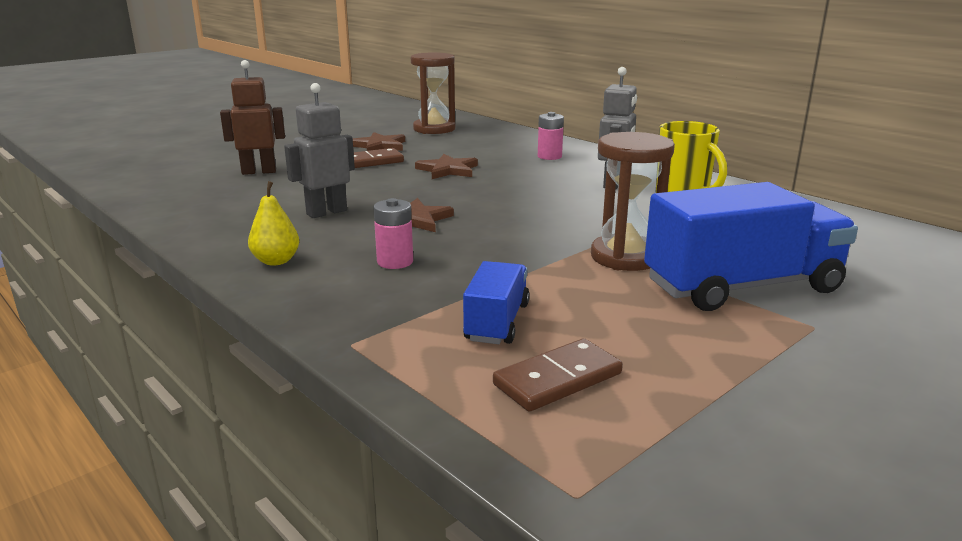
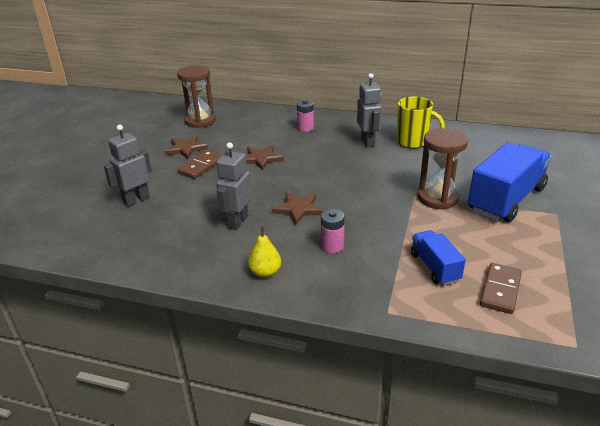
camera: 30 degrees left, 10 degrees up
brown robot [220,60,285,175] -> grey robot [104,125,152,207]

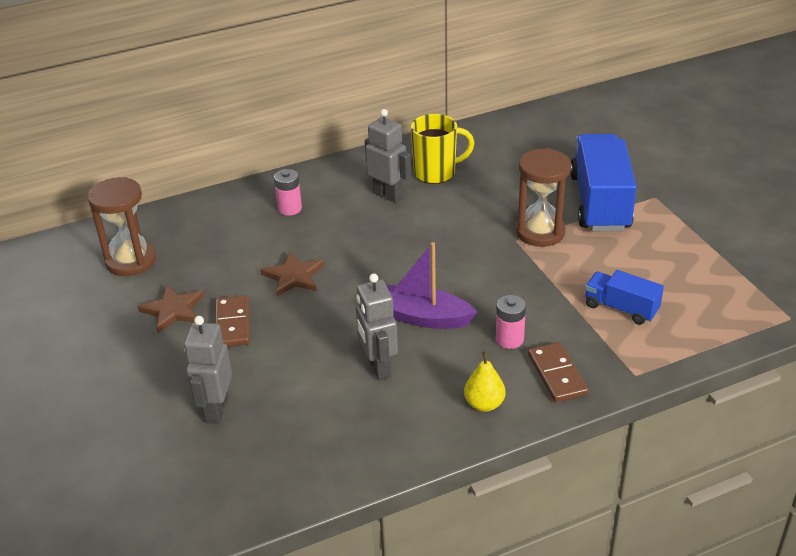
camera: 40 degrees left, 5 degrees up
brown star [272,193,323,225] -> purple boat [386,242,477,329]
brown domino [480,263,522,314] -> brown domino moved to [528,342,589,402]

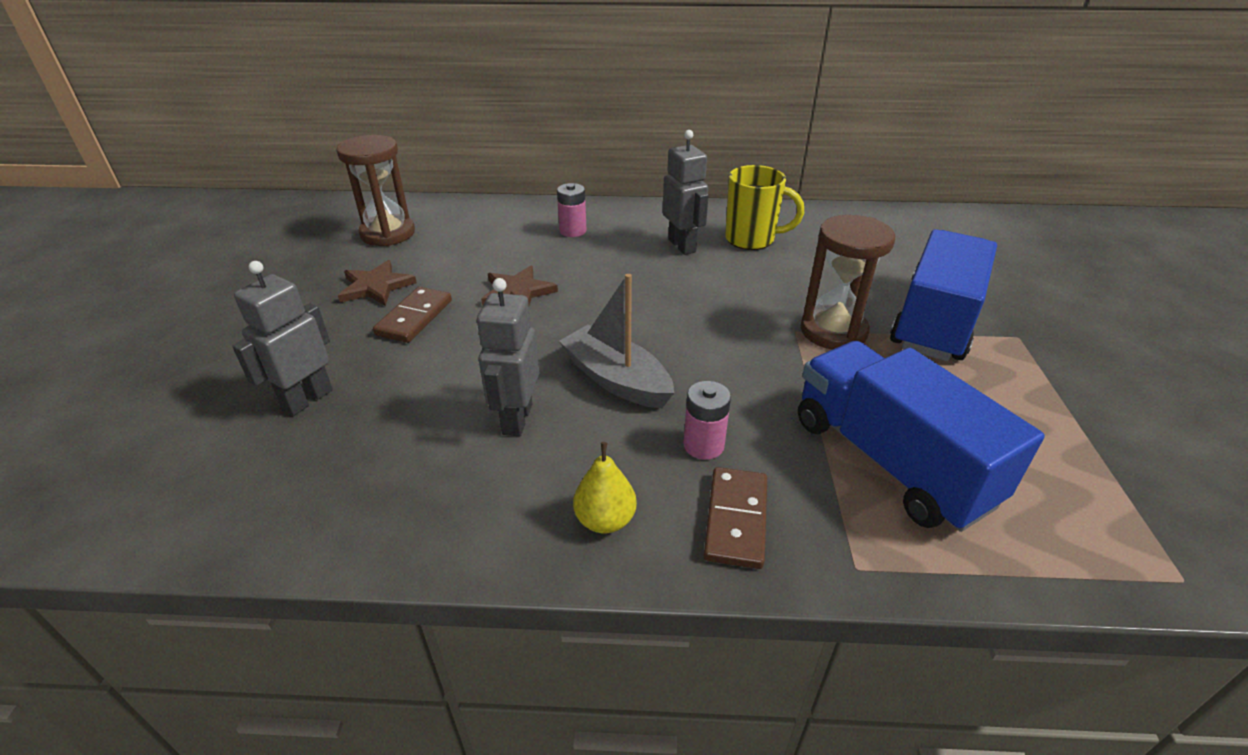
camera: 25 degrees right, 0 degrees up
purple boat [386,242,477,329] -> grey boat [559,274,674,408]
blue truck [585,270,664,325] -> blue truck [798,341,1045,532], size x1.89

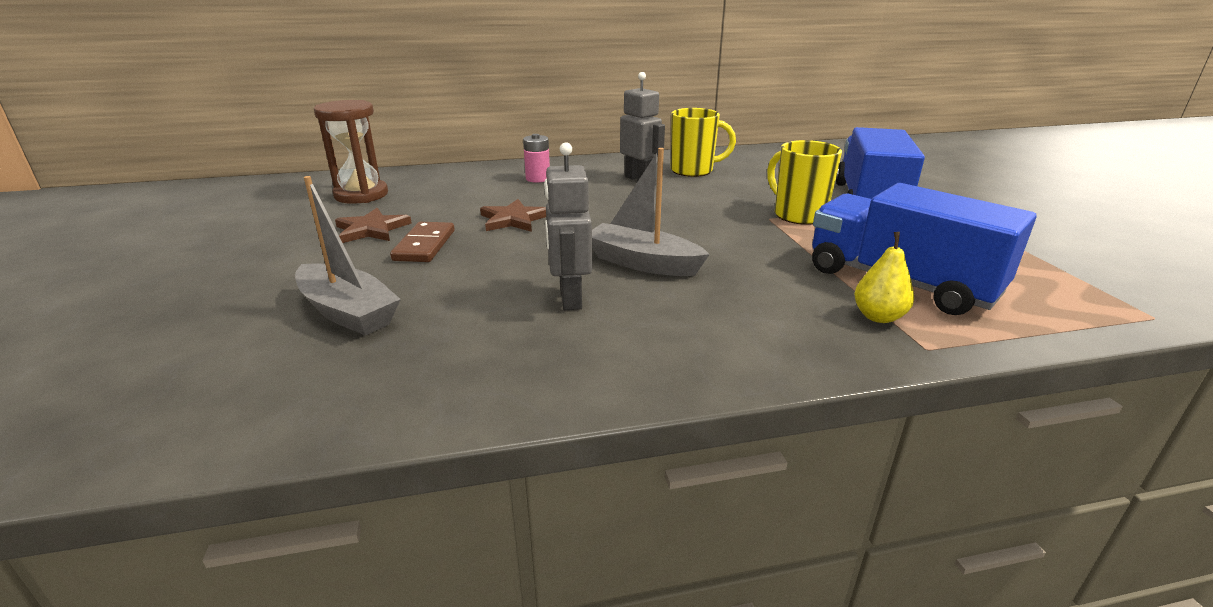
camera: 15 degrees left, 10 degrees down
grey robot [232,261,333,416] -> grey boat [295,176,401,336]
yellow pear [573,442,637,533] -> yellow pear moved to [854,232,914,323]
pink battery [683,381,731,460] -> none
brown domino [703,467,767,569] -> none
brown hourglass [801,215,895,350] -> yellow mug [767,140,842,225]

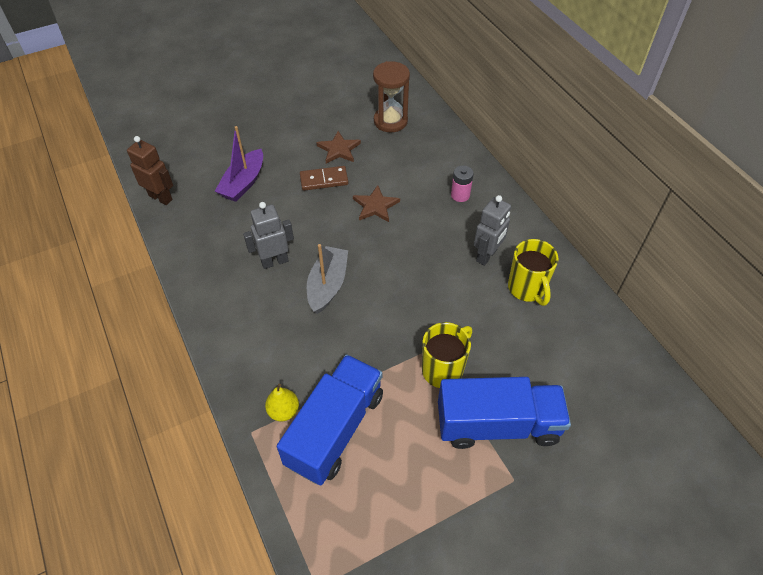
camera: 75 degrees right, 25 degrees up
grey boat [295,176,401,336] -> purple boat [215,126,263,202]
none -> brown robot [127,136,173,205]

